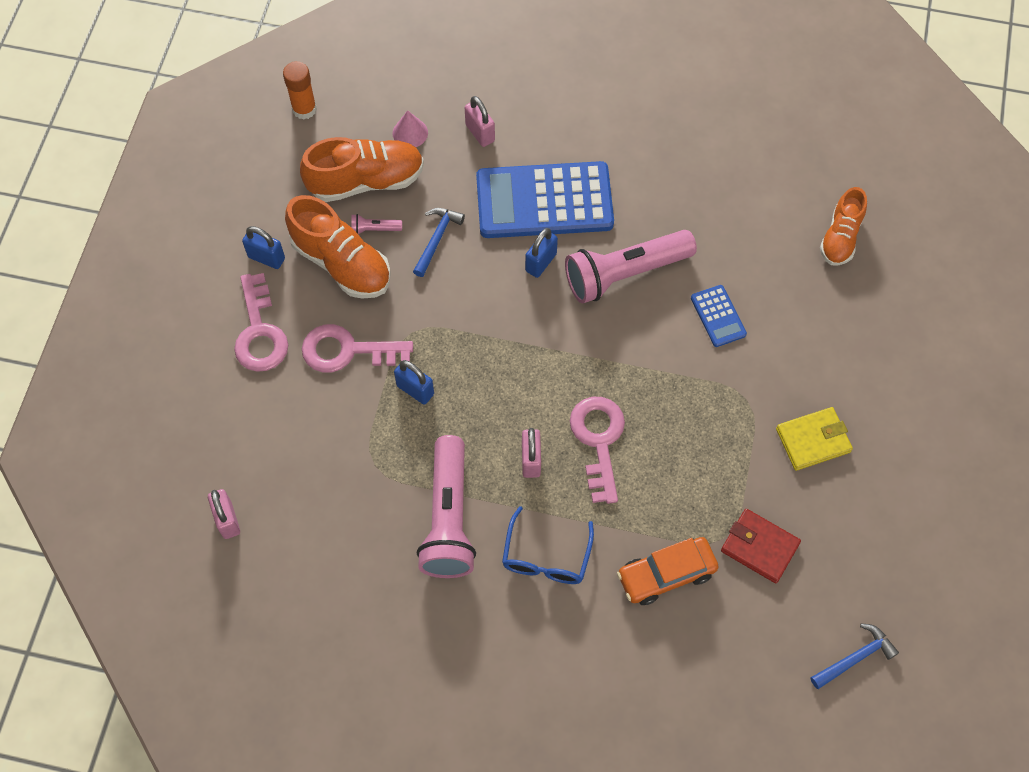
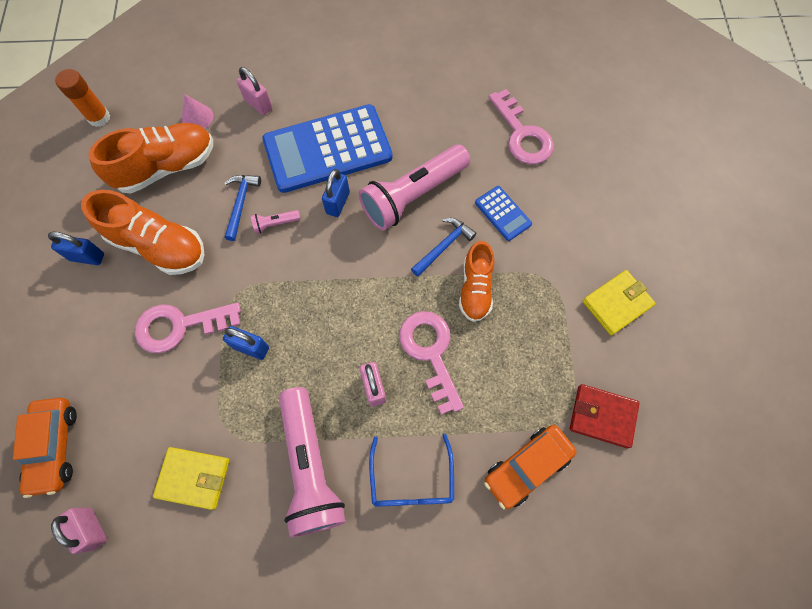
camera: 15 degrees left, 5 degrees up
pink key [234,273,288,372] -> pink key moved to [489,89,554,164]
pink flashlight [351,214,402,234] -> pink flashlight moved to [251,210,300,234]
blue hammer [811,624,899,689] -> blue hammer moved to [411,218,477,276]
orange shoe [820,187,867,266] -> orange shoe moved to [459,241,494,322]
none -> orange car [13,398,77,498]
none -> yellow wallet [153,447,230,510]

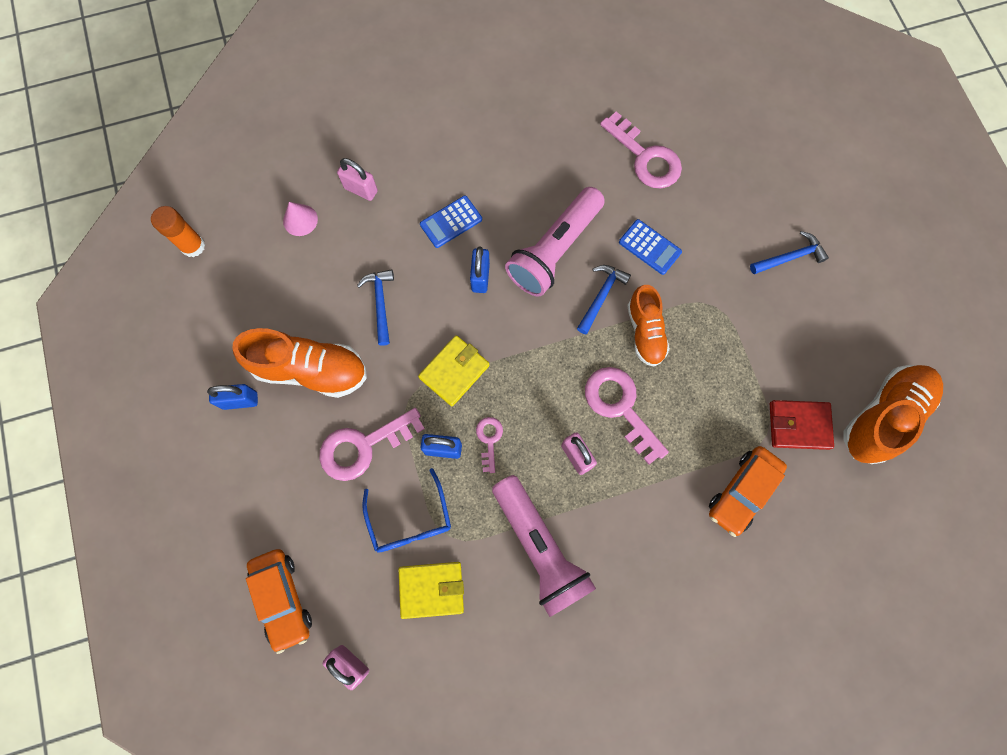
camera: 15 degrees left, 5 degrees up
orange shoe [88,123,213,194] -> orange shoe moved to [843,365,943,464]
pink flashlight [251,210,300,234] -> none
blue calculator [262,104,393,193] -> blue calculator [420,196,482,248], size x0.44
blue glasses [369,434,454,507] -> blue glasses moved to [362,468,451,553]
yellow wallet [583,270,656,335] -> yellow wallet moved to [418,335,489,406]
none -> pink key [476,417,503,473]
none -> blue hammer [750,231,829,274]

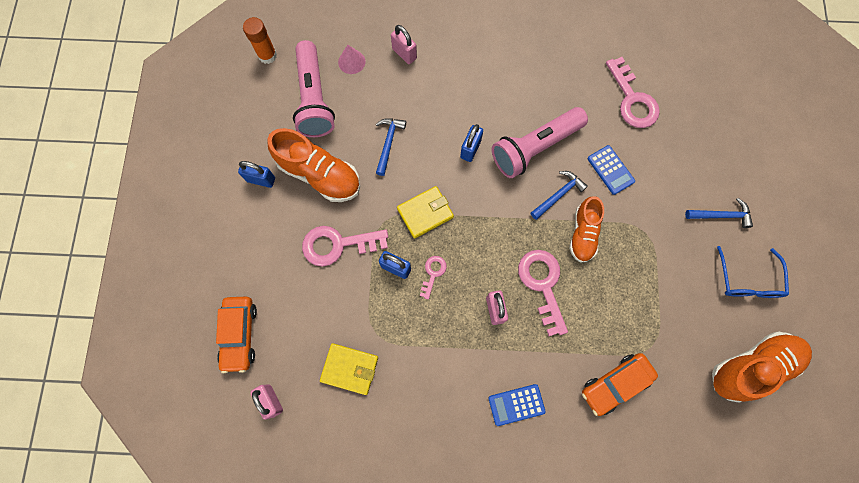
camera: 20 degrees right, 0 degrees up
blue glasses [362,468,451,553] -> blue glasses moved to [717,246,789,298]
blue calculator [420,196,482,248] -> blue calculator moved to [488,384,546,426]
pink flashlight [492,475,596,617] -> pink flashlight moved to [293,40,335,137]
red wallet [770,400,834,450] -> none

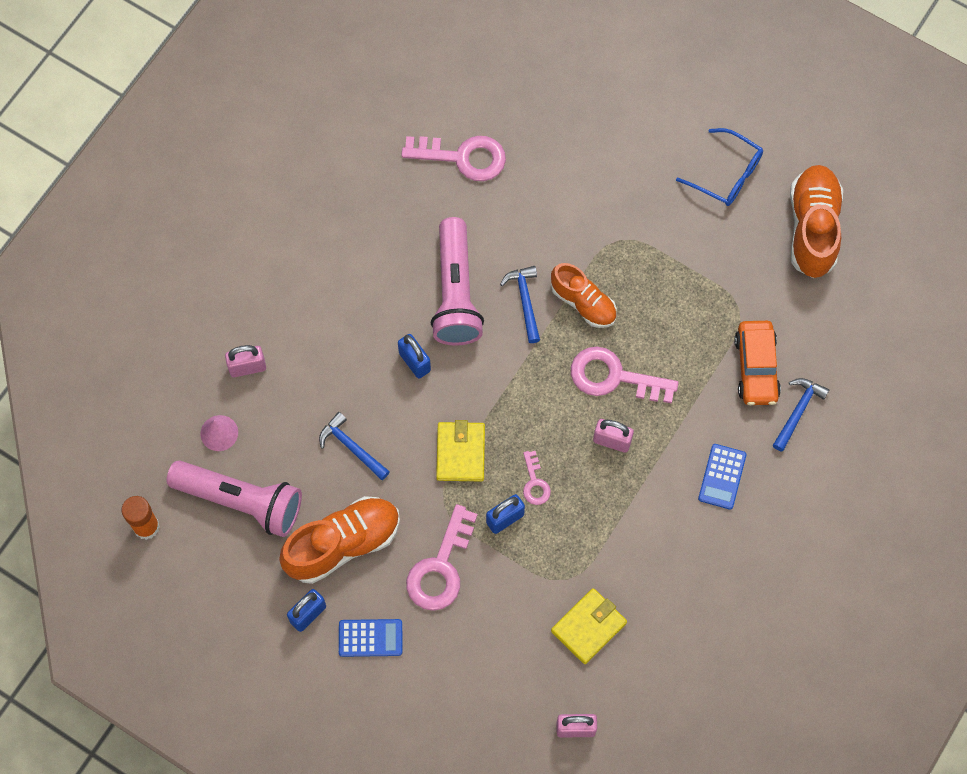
camera: 60 degrees left, 5 degrees down
orange car [216,297,257,373] -> none
pink key [420,256,447,300] -> pink key turned 150 degrees counterclockwise [523,451,551,505]
blue calculator [587,145,635,195] -> blue calculator moved to [339,619,402,657]
blue hammer [685,198,753,228] -> blue hammer moved to [773,378,829,452]

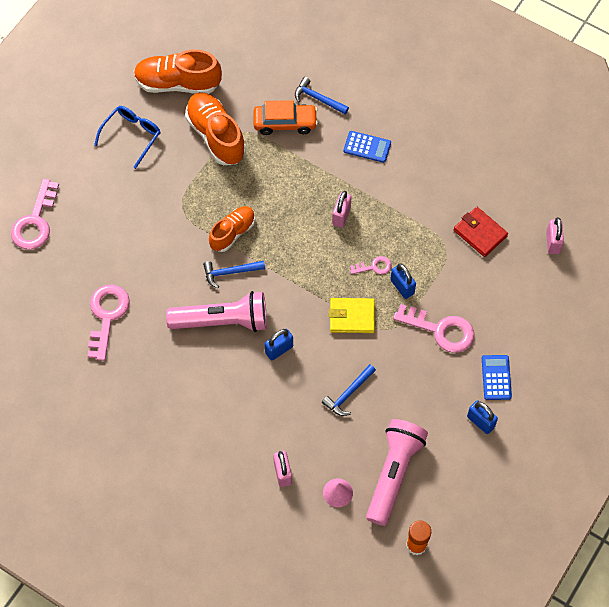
camera: 90 degrees left, 5 degrees down
orange shoe [279,496,400,584] -> orange shoe moved to [185,92,246,165]
yellow wallet [551,588,627,664] -> red wallet [454,207,508,257]
pink key [571,347,679,403] -> pink key moved to [11,179,59,250]

